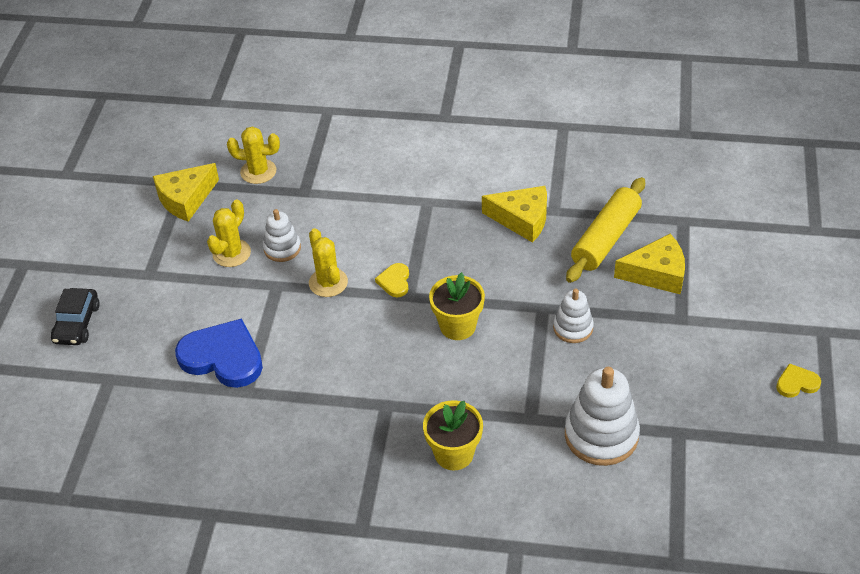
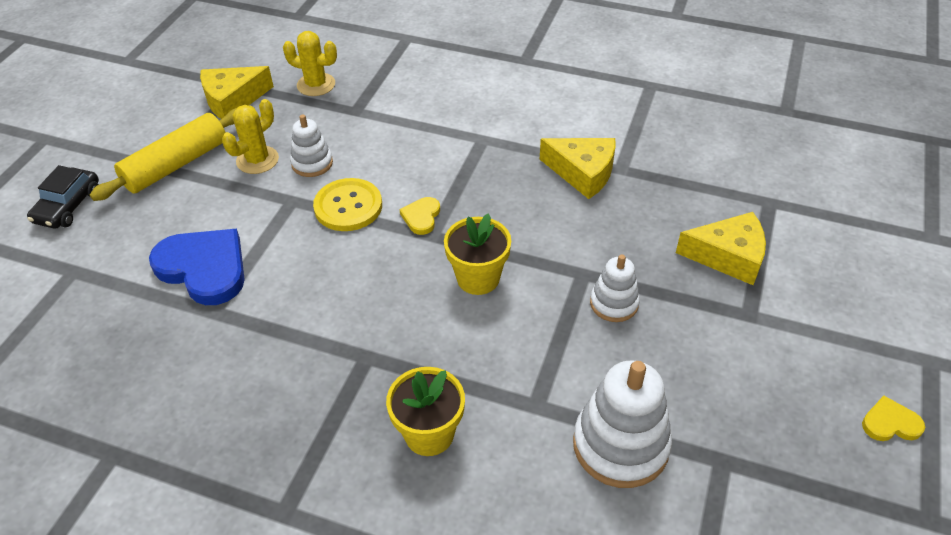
camera: 10 degrees right, 0 degrees up
yellow cactus [309,228,348,297] -> yellow button [313,178,382,231]
yellow rolling pin [566,177,645,283] -> yellow rolling pin moved to [90,108,237,201]

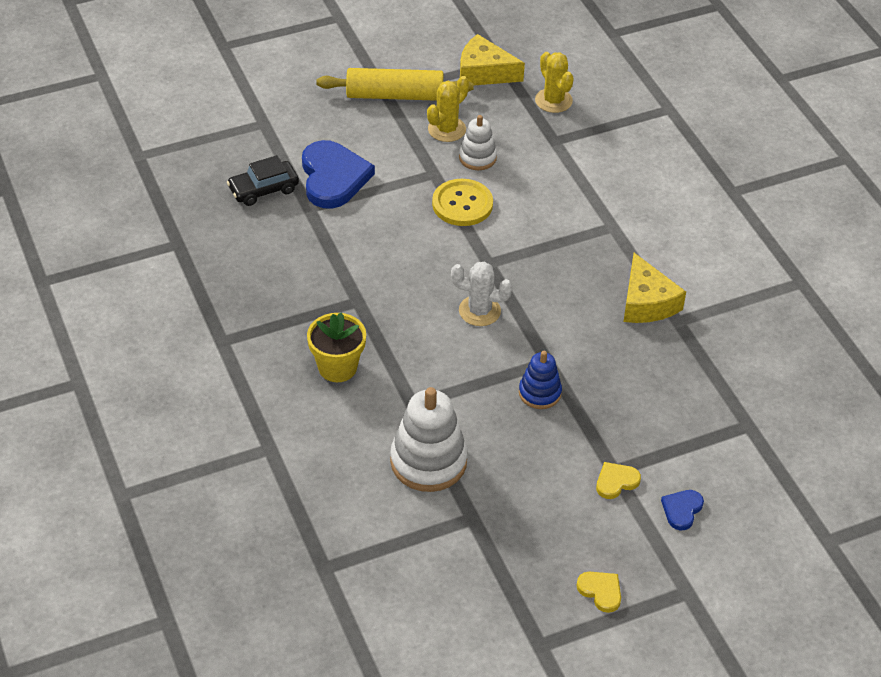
camera: 45 degrees right, 0 degrees up
black car [27,165,99,229] -> black car moved to [227,155,299,206]
yellow cactus [222,99,279,174] -> yellow cactus turned 45 degrees counterclockwise [427,76,469,142]
yellow heart [399,197,440,235] -> yellow heart moved to [596,462,641,499]
yellow flower pot [444,213,511,295] -> white cactus [451,262,513,326]
white stacking toy [590,254,640,322] -> blue stacking toy [519,351,562,409]
yellow cheese [676,212,766,285] -> none
none -> blue heart [661,490,704,530]

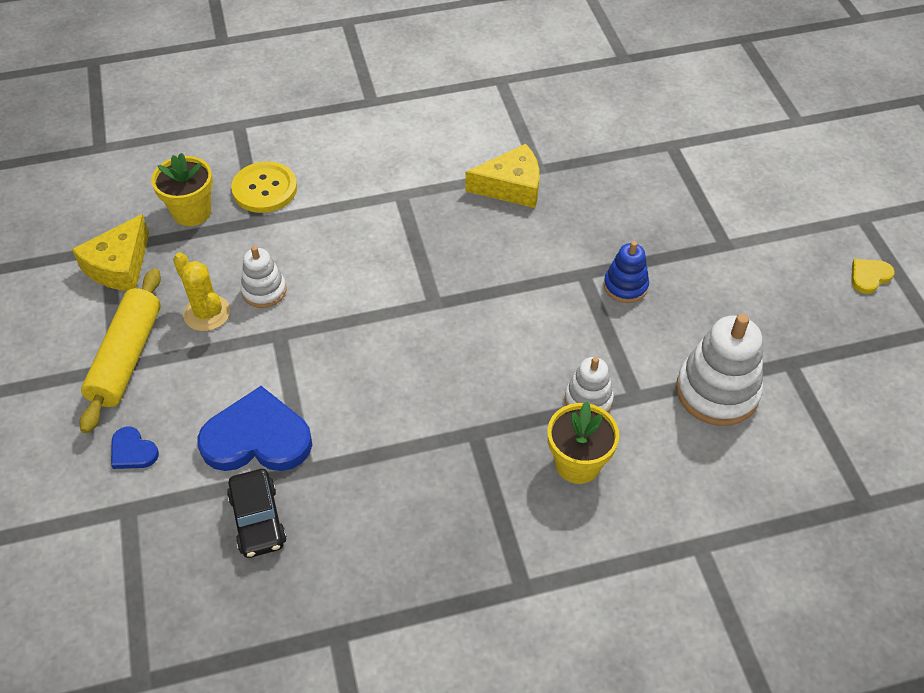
camera: 80 degrees left, 5 degrees up
yellow button [432,179,493,226] -> yellow button moved to [231,161,297,213]
white cactus [451,262,513,326] -> none
yellow cactus [535,52,574,113] -> yellow flower pot [151,153,213,226]
yellow heart [596,462,641,499] -> none
blue heart [661,490,704,530] -> blue heart moved to [111,426,159,469]
none -> white stacking toy [565,357,614,412]

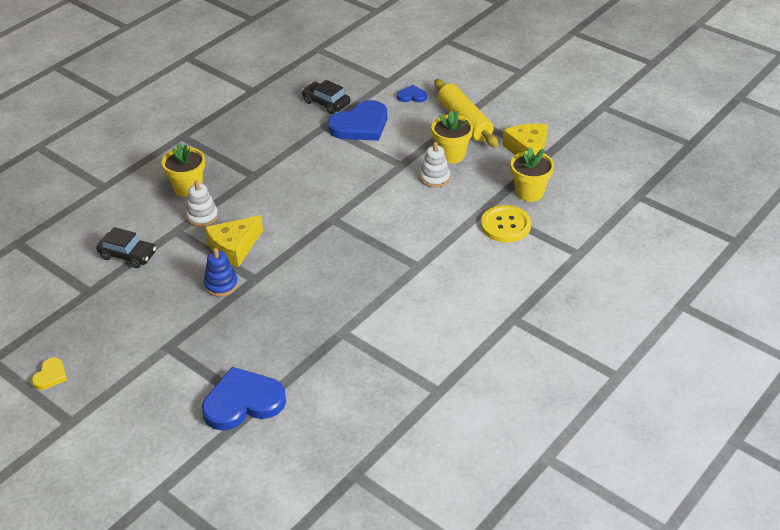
camera: 145 degrees right, 10 degrees down
yellow cactus [173,253,230,331] -> yellow flower pot [432,111,473,163]
yellow cheese [465,144,539,208] -> yellow cheese moved to [205,215,263,267]
white stacking toy [676,314,763,426] -> black car [96,227,156,268]
none -> blue heart [202,367,286,431]

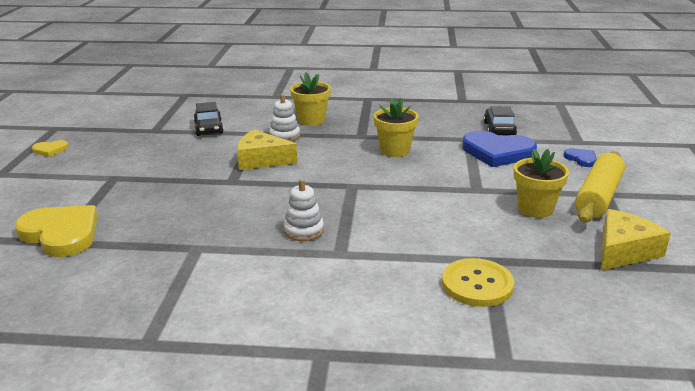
camera: 55 degrees right, 15 degrees down
blue heart [202,367,286,431] -> yellow heart [15,205,98,257]
blue stacking toy [204,248,238,297] -> none
white stacking toy [420,142,450,188] -> white stacking toy moved to [284,179,324,241]
yellow flower pot [511,147,554,202] -> yellow flower pot moved to [374,98,419,157]

